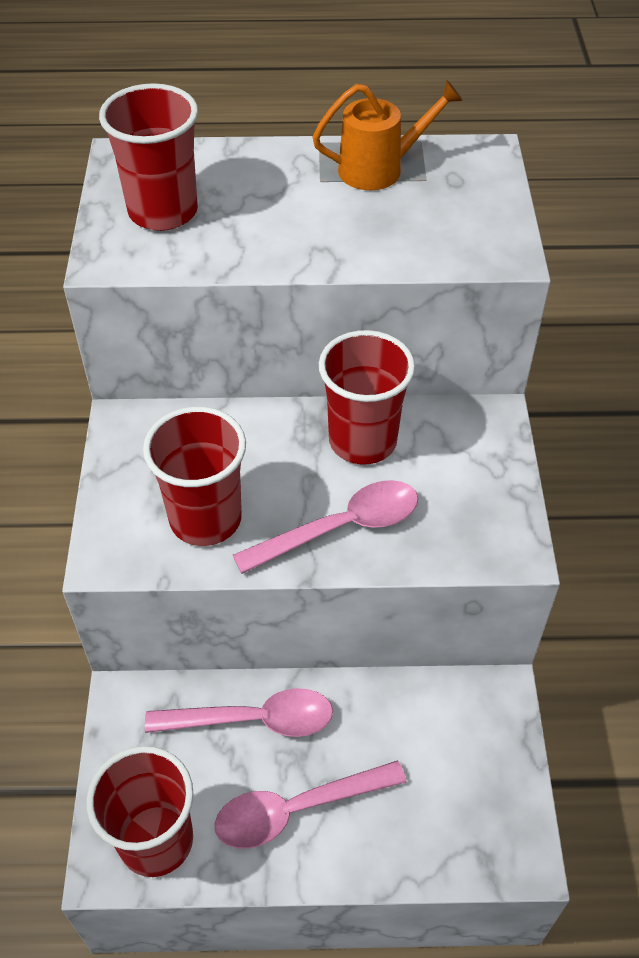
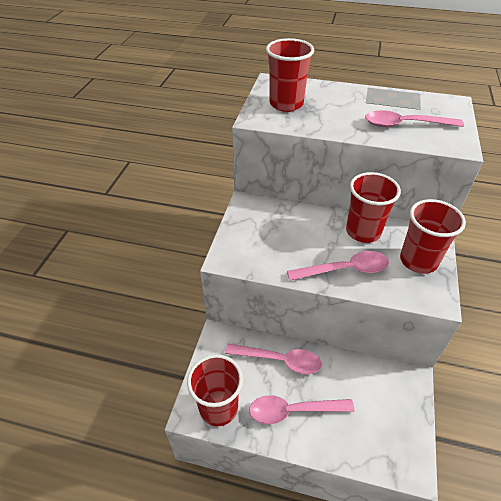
camera: 15 degrees right, 5 degrees down
red cup [143,407,246,546] -> red cup moved to [400,199,466,274]
orange watering can [313,80,463,190] -> none
none -> pink spoon [365,110,464,127]

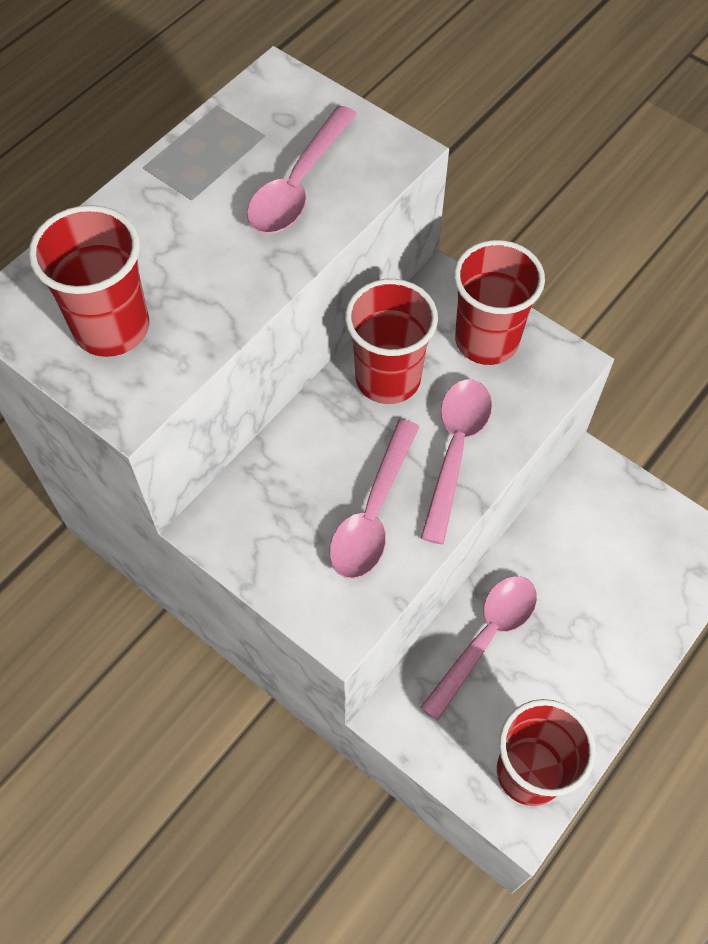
camera: 65 degrees left, 15 degrees up
pink spoon [249,395,354,424] -> pink spoon moved to [329,419,419,579]

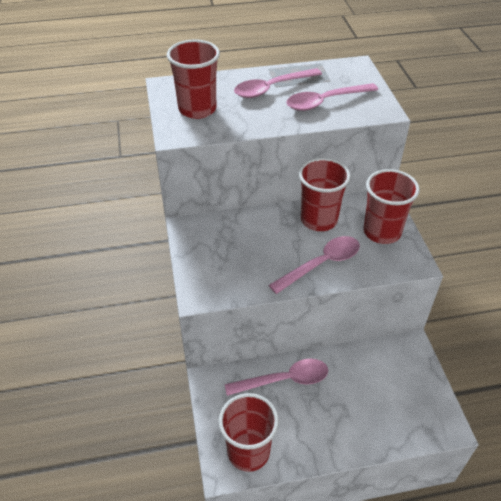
camera: 40 degrees right, 15 degrees down
pink spoon [329,419,419,579] -> pink spoon moved to [234,68,322,98]

